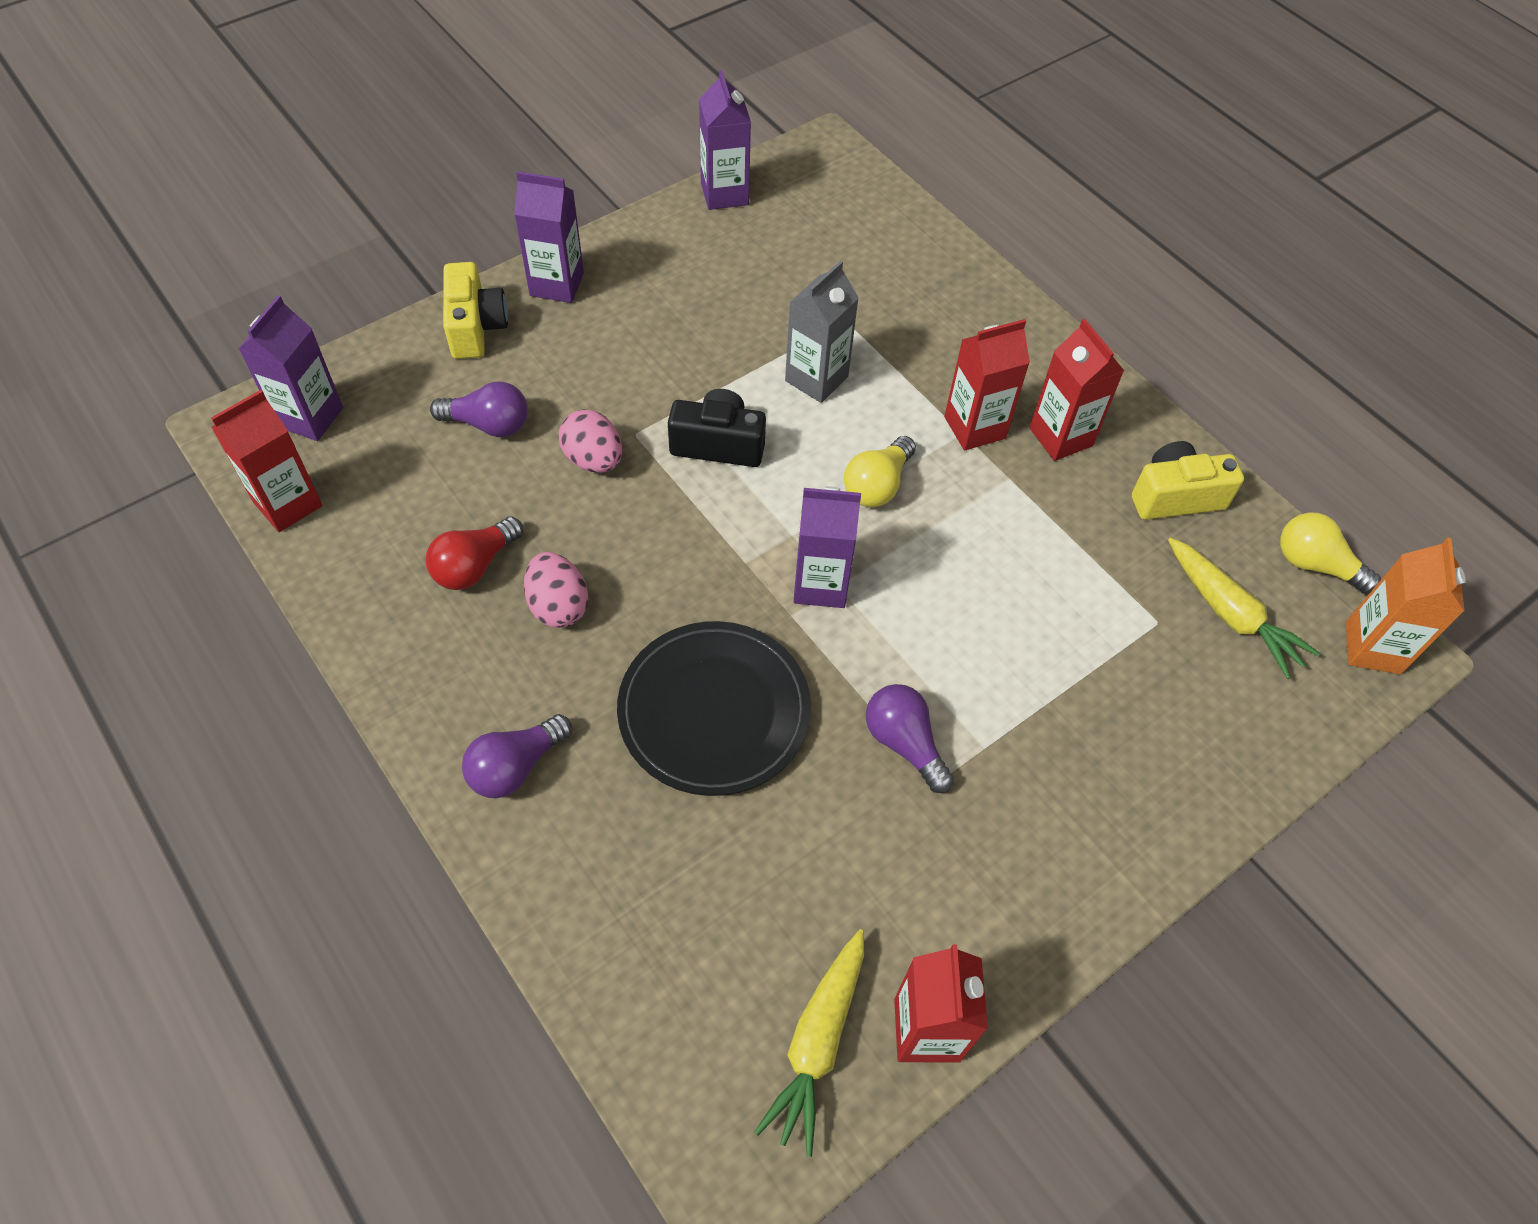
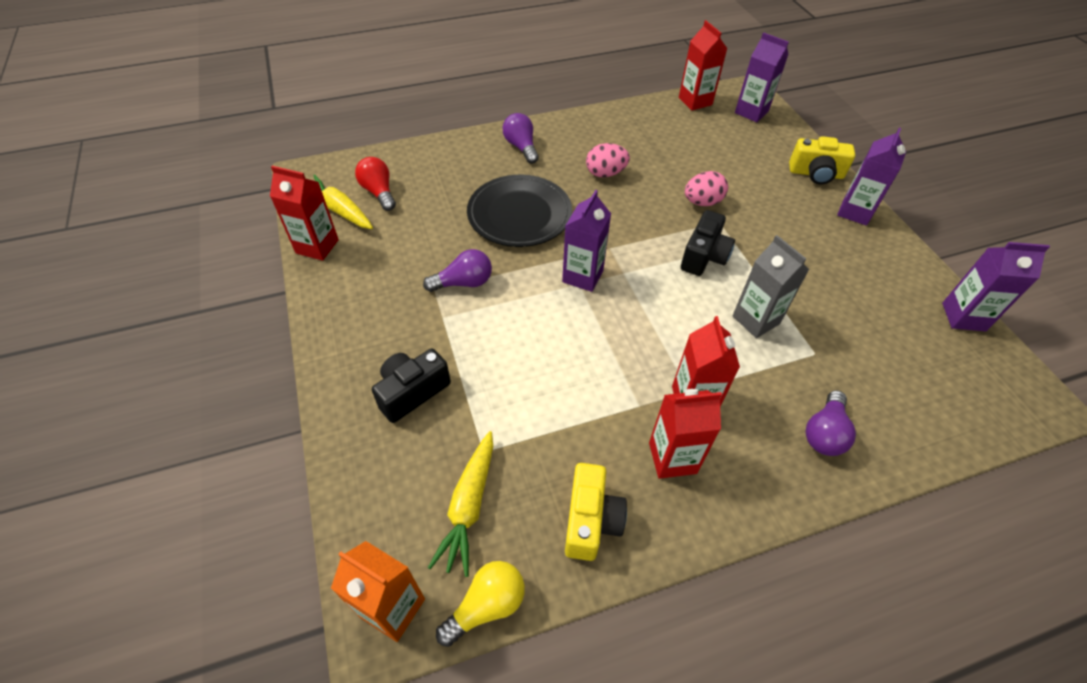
camera: 110 degrees right, 5 degrees down
red light bulb [426,516,523,590] -> red light bulb moved to [355,157,396,211]
purple light bulb [430,381,528,437] -> purple light bulb moved to [806,390,856,456]
yellow light bulb [844,436,916,507] -> none
yellow carrot [1168,538,1320,679] -> yellow carrot turned 60 degrees counterclockwise [428,431,493,577]
none -> black camera [372,348,451,423]

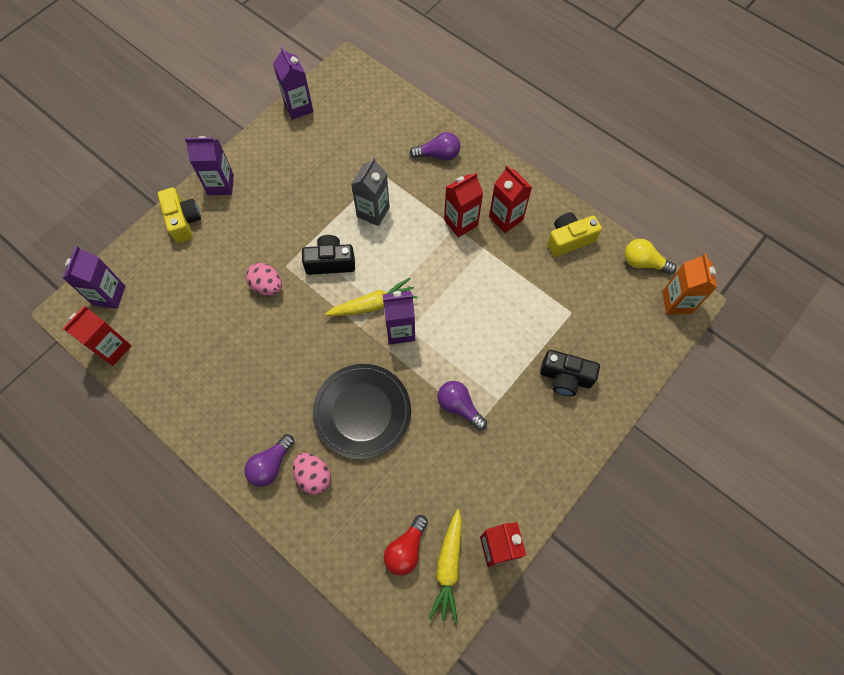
camera: 120 degrees left, 15 degrees up
yellow carrot [428,431,493,577] -> yellow carrot moved to [325,277,418,316]
pink egg [586,143,630,177] -> pink egg moved to [293,453,331,495]

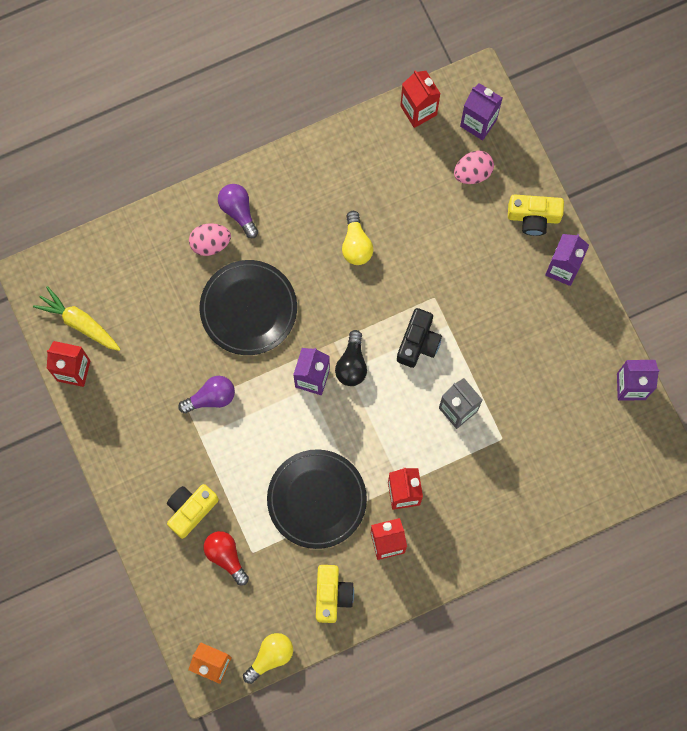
camera: 115 degrees right, 10 degrees up
pink egg [246,263,282,296] -> pink egg moved to [454,151,494,184]
yellow carrot [325,277,418,316] -> black light bulb [335,330,367,386]
red light bulb [384,515,428,576] -> red light bulb moved to [204,531,249,586]
purple light bulb [409,132,460,161] -> none
black camera [540,350,600,396] -> yellow camera [167,484,219,539]
none -> black plate [267,449,367,549]
none -> yellow light bulb [342,211,373,265]

